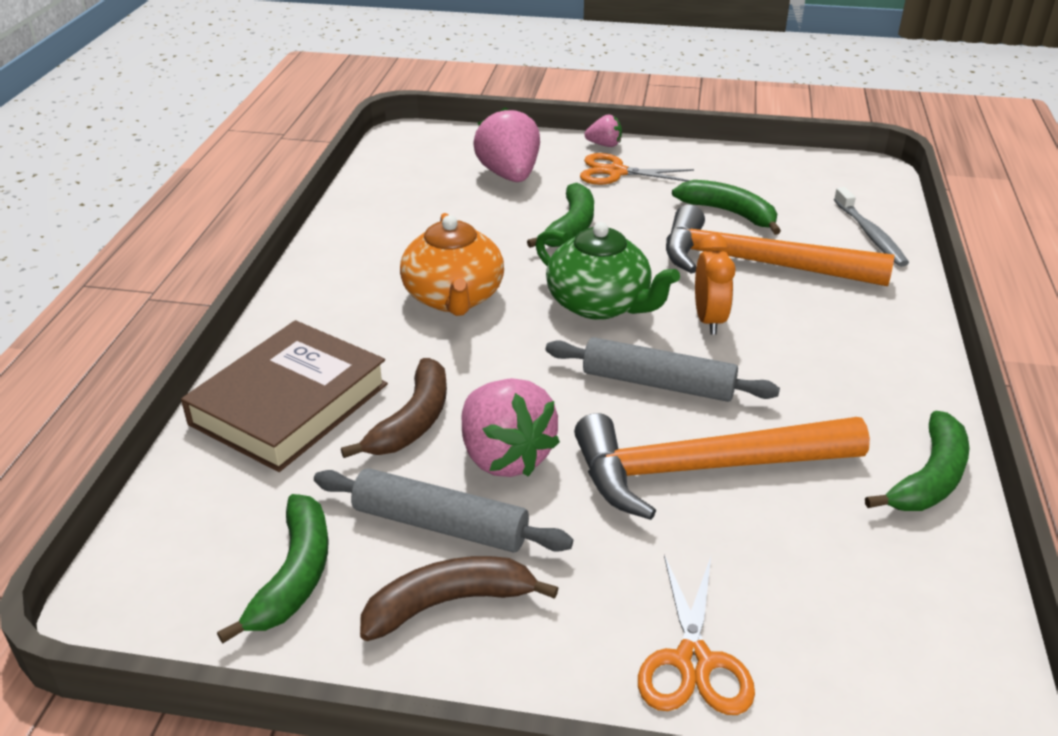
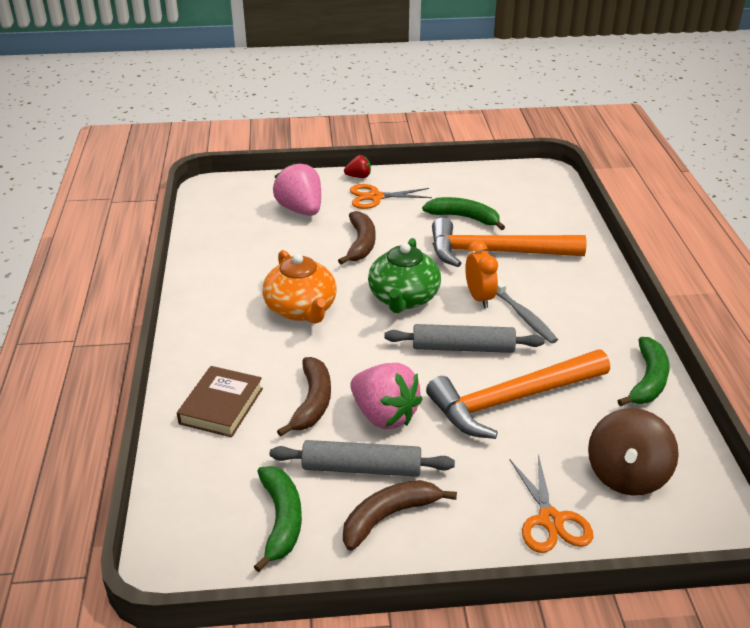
camera: 15 degrees left, 0 degrees up
brown book [181,320,388,472] -> brown book [177,366,263,437], size x0.66
green banana [527,183,594,248] -> brown banana [338,211,376,265]
green teapot [535,222,680,320] -> green teapot turned 75 degrees clockwise [368,238,441,313]
pink strawberry [584,114,622,147] -> red strawberry [344,155,371,178]
grey toothbrush [834,187,909,267] -> grey toothbrush moved to [496,277,558,344]
none -> brown spinning top [588,408,679,496]

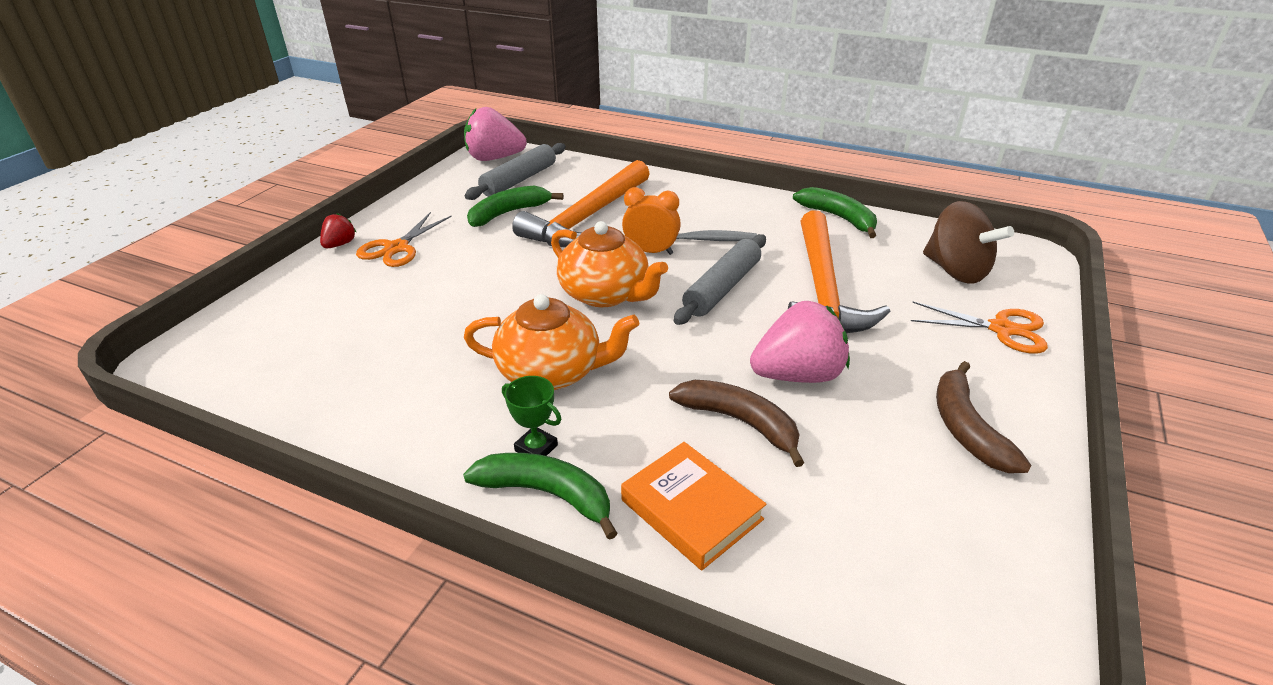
camera: 60 degrees left, 0 degrees up
brown book [177,366,263,437] -> orange book [621,442,767,570]
green banana [254,466,302,572] -> green banana moved to [463,453,618,540]
grey rolling pin [270,440,455,477] -> grey rolling pin moved to [464,143,566,200]
pink strawberry [273,162,321,216] -> pink strawberry moved to [464,107,527,161]
brown banana [338,211,376,265] -> none
green teapot [368,238,441,313] -> orange teapot [551,221,668,307]
none -> green trophy [502,376,561,456]

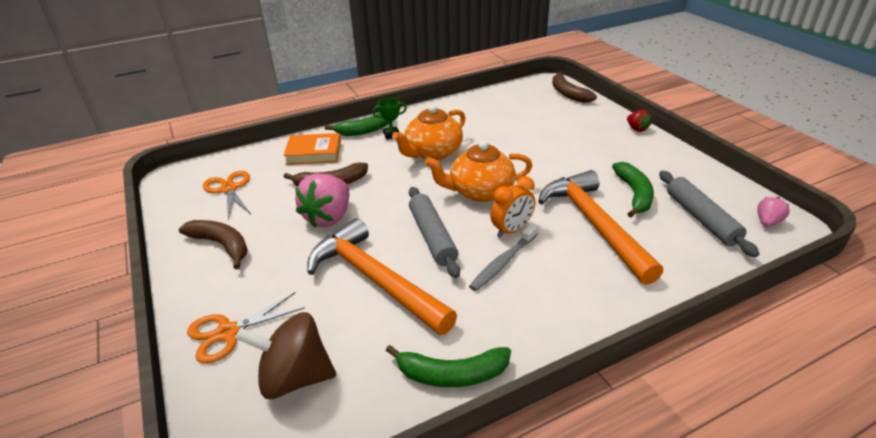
camera: 130 degrees right, 0 degrees up
orange scissors [356,212,452,267] -> orange scissors moved to [203,171,251,220]
pink strawberry [464,107,527,161] -> pink strawberry [757,197,790,227], size x0.50
none -> brown banana [552,72,597,103]

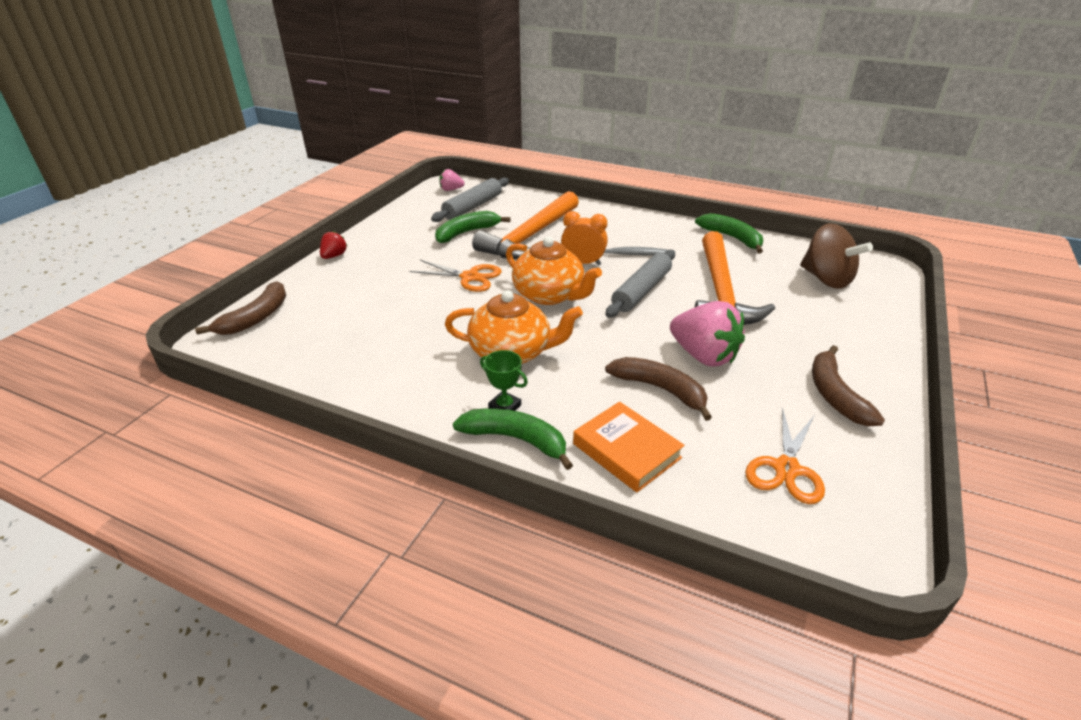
camera: 130 degrees left, 0 degrees up
orange scissors [187,292,305,364] -> orange scissors moved to [410,260,502,292]
pink strawberry [295,174,349,227] -> pink strawberry turned 60 degrees clockwise [670,301,745,366]

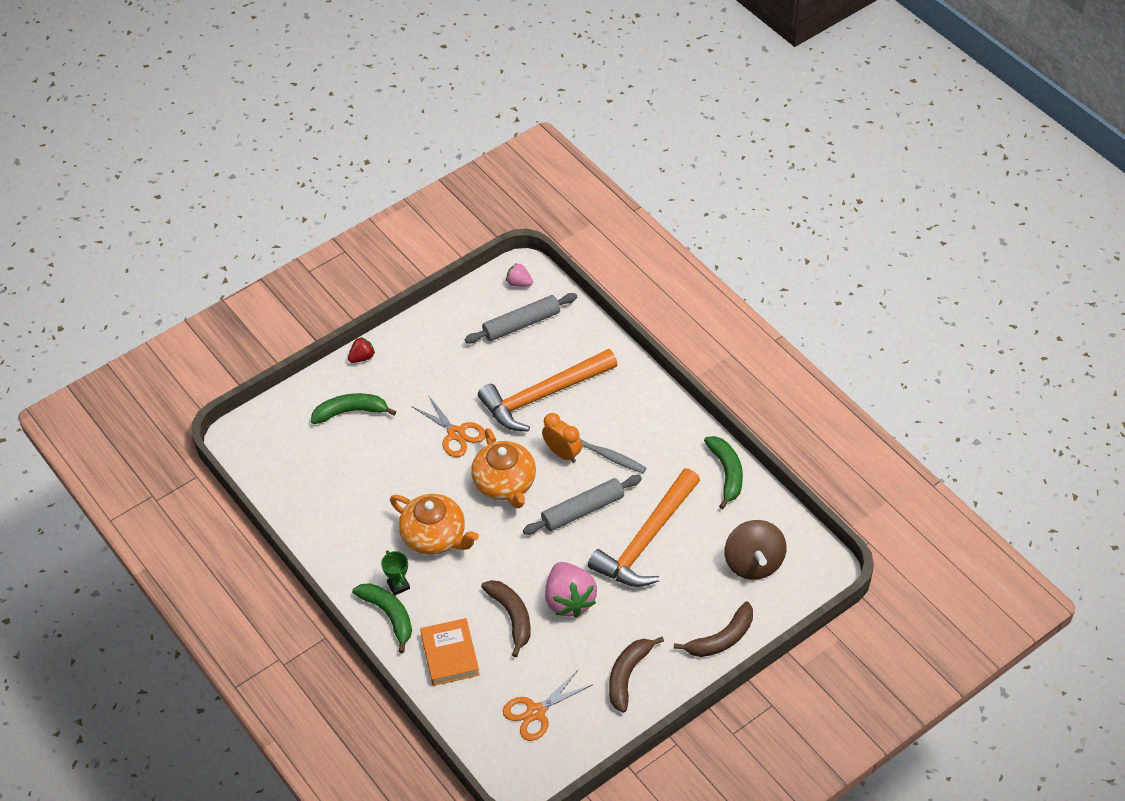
camera: 30 degrees right, 15 degrees up
brown banana [195,281,286,335] -> brown banana moved to [674,601,753,657]
green banana [435,211,511,243] -> green banana moved to [311,393,396,424]

